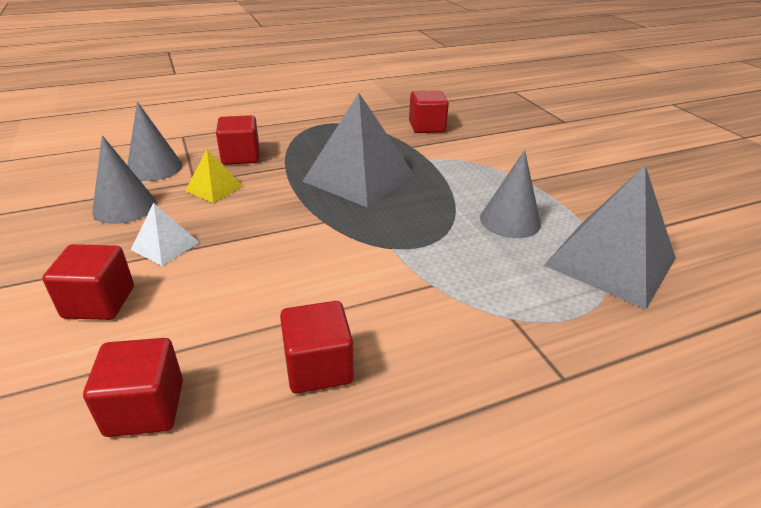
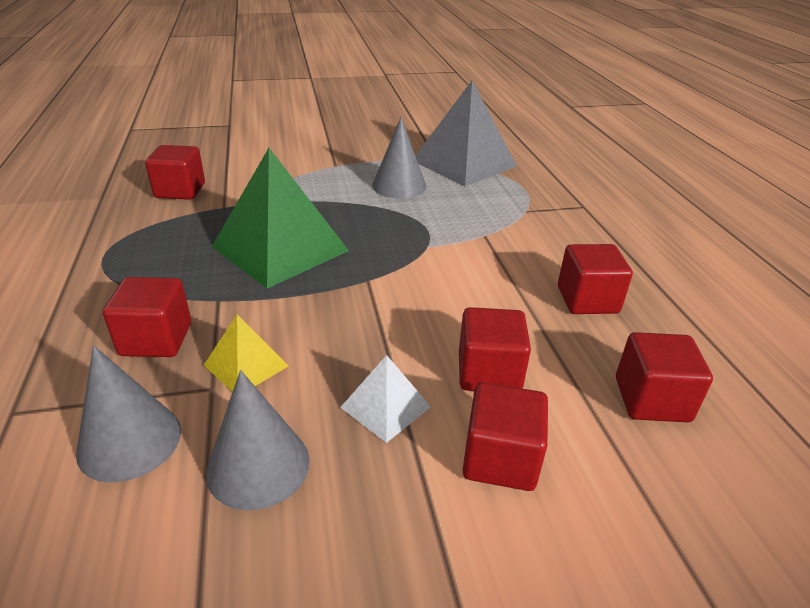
camera: 80 degrees left, 0 degrees up
grey pyramid [302,93,414,208] -> green pyramid [212,148,349,289]
none -> red cube [459,307,531,391]

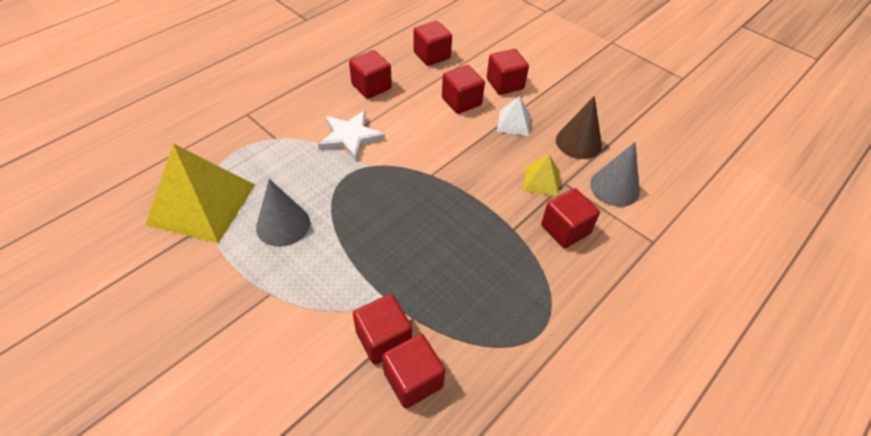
camera: 125 degrees left, 15 degrees up
grey cone [206,370,310,510] -> brown cone [556,96,602,159]
green pyramid [212,148,349,289] -> none
grey pyramid [415,81,517,187] -> yellow pyramid [146,144,255,243]
none -> white star [318,111,385,162]
none -> red cube [353,294,412,364]

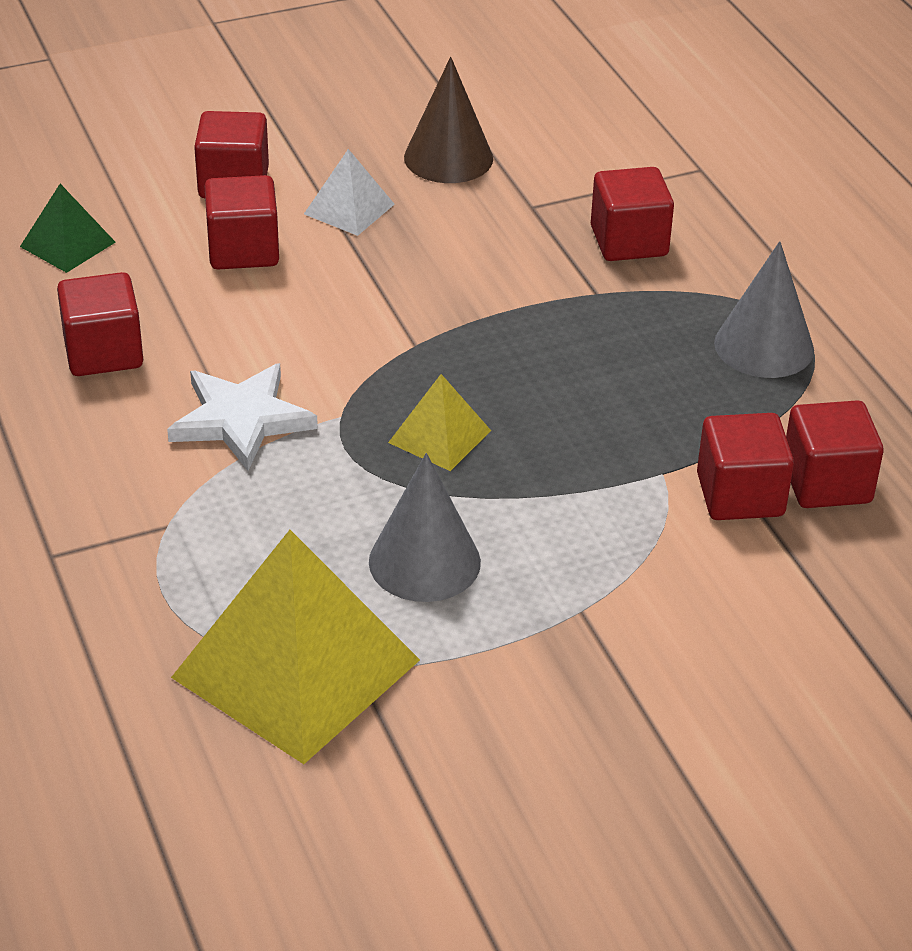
camera: 65 degrees left, 10 degrees down
red cube [414,21,452,66] -> green pyramid [20,184,116,273]
yellow pyramid [523,155,560,197] -> yellow pyramid moved to [388,374,491,471]
grey cone [590,142,640,207] -> grey cone moved to [714,241,814,378]

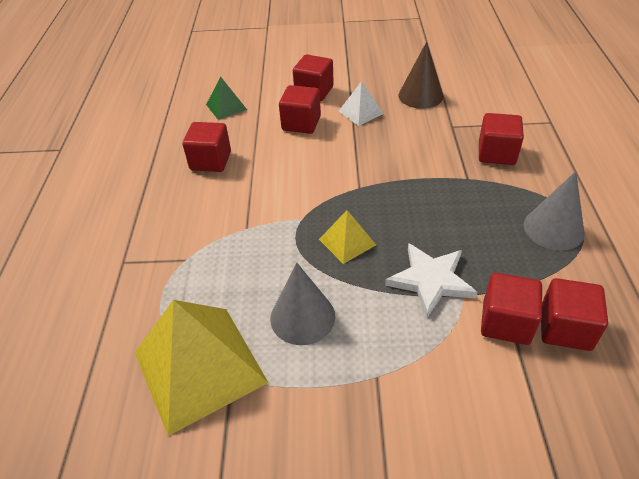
camera: 25 degrees right, 5 degrees up
white star [167,363,318,471] -> white star moved to [385,243,477,318]

